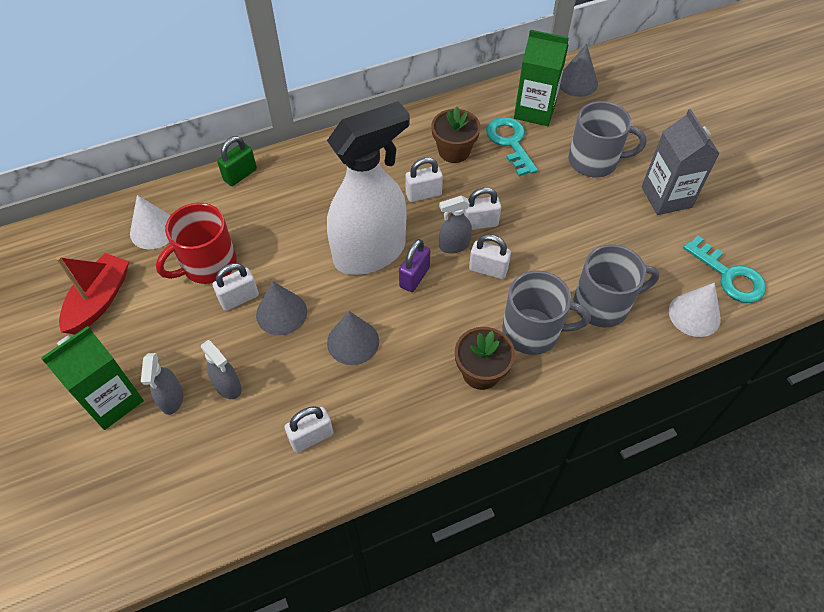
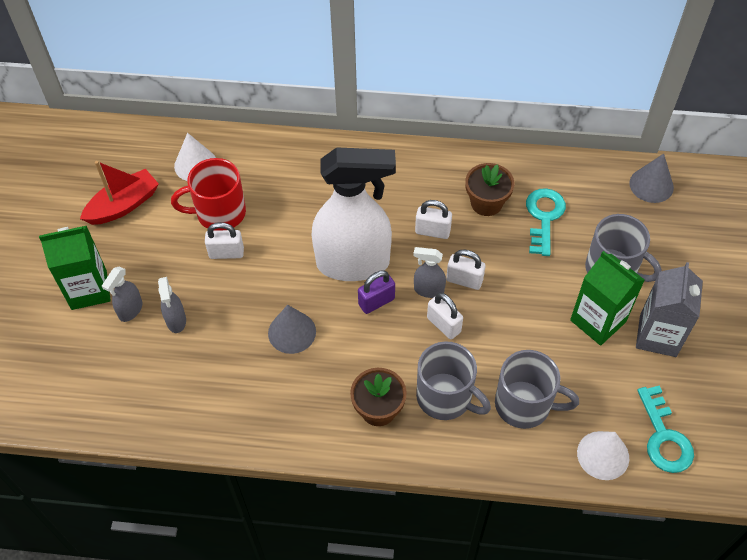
camera: 30 degrees right, 0 degrees up
green padlock [217,136,257,186] -> none
grey cone [256,281,307,335] -> none
white padlock [284,406,333,453] -> none
green carton [514,29,569,126] -> green carton moved to [570,251,645,346]

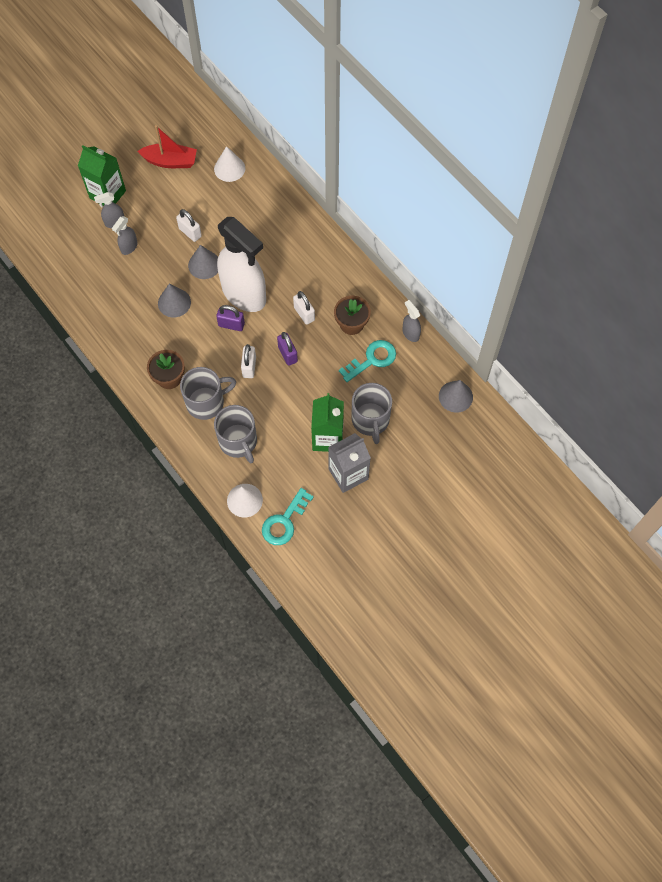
camera: 45 degrees right, 10 degrees up
red mug [171,158,246,231] -> none
grey spray bottle [413,247,446,298] -> grey spray bottle moved to [403,300,421,342]
grey mug [416,341,491,420] -> grey mug turned 105 degrees counterclockwise [180,367,236,420]
white padlock [446,249,486,290] -> purple padlock [277,332,298,366]
none -> grey cone [188,245,218,279]

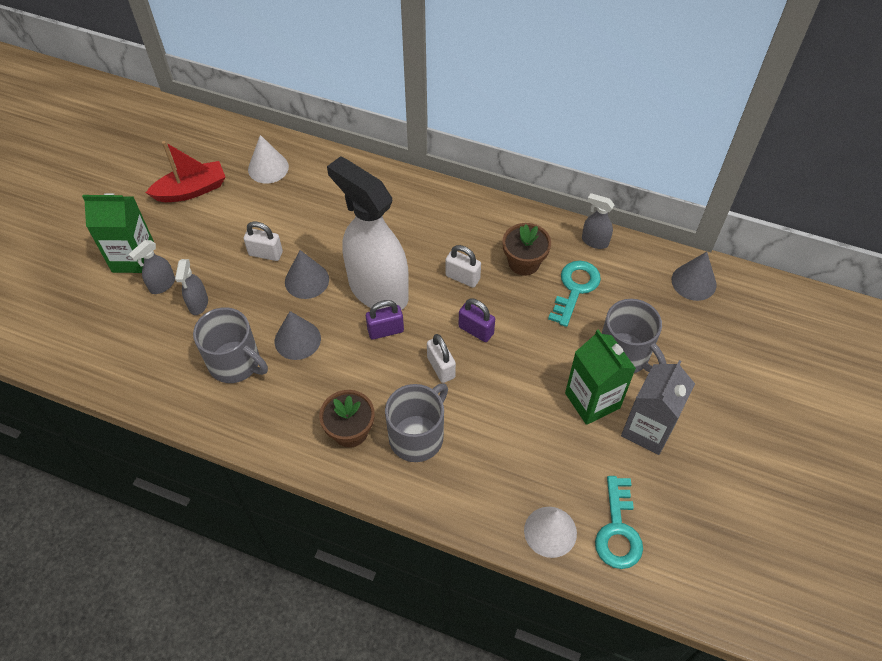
camera: 30 degrees left, 10 degrees down
grey mug [214,405,257,463] -> grey mug moved to [193,307,268,383]
white spray bottle [217,217,266,312] -> white spray bottle turned 150 degrees counterclockwise [327,156,409,310]

